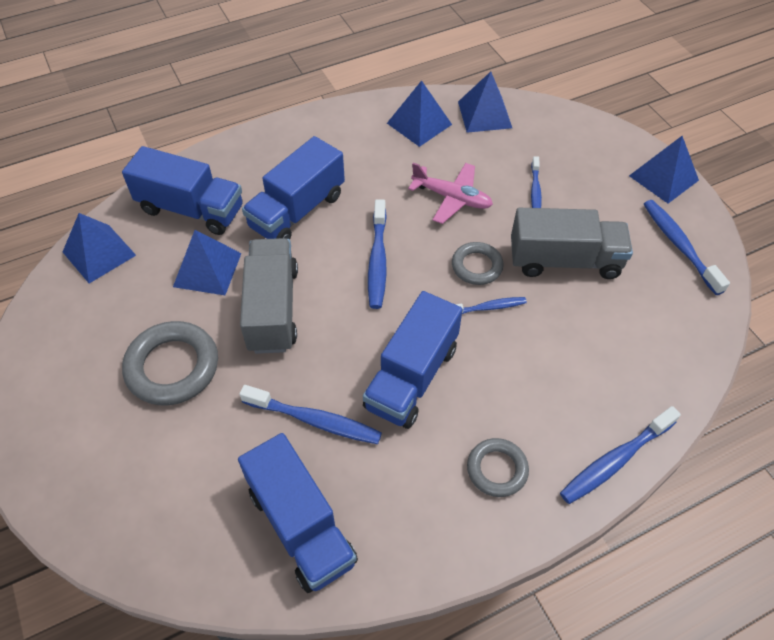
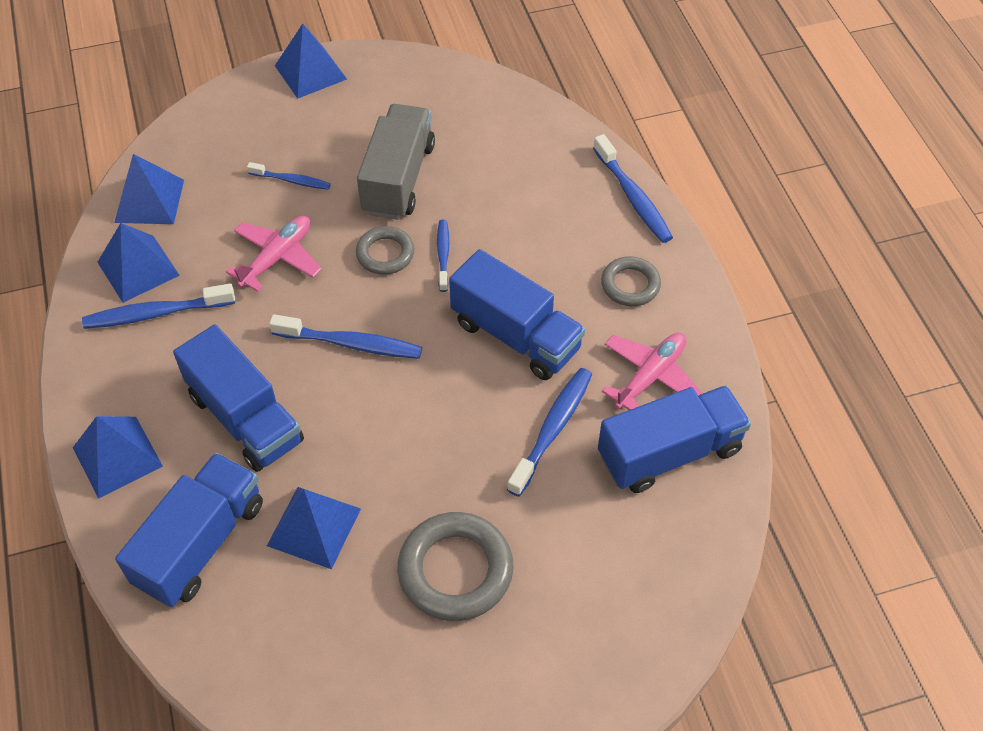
camera: 80 degrees left, 0 degrees up
blue pyramid [63,213,136,283] -> blue pyramid moved to [73,416,163,499]
grey truck [240,238,298,354] -> none
blue toothbrush [644,200,730,295] -> blue toothbrush moved to [82,283,235,329]
none -> pink plane [602,333,703,410]

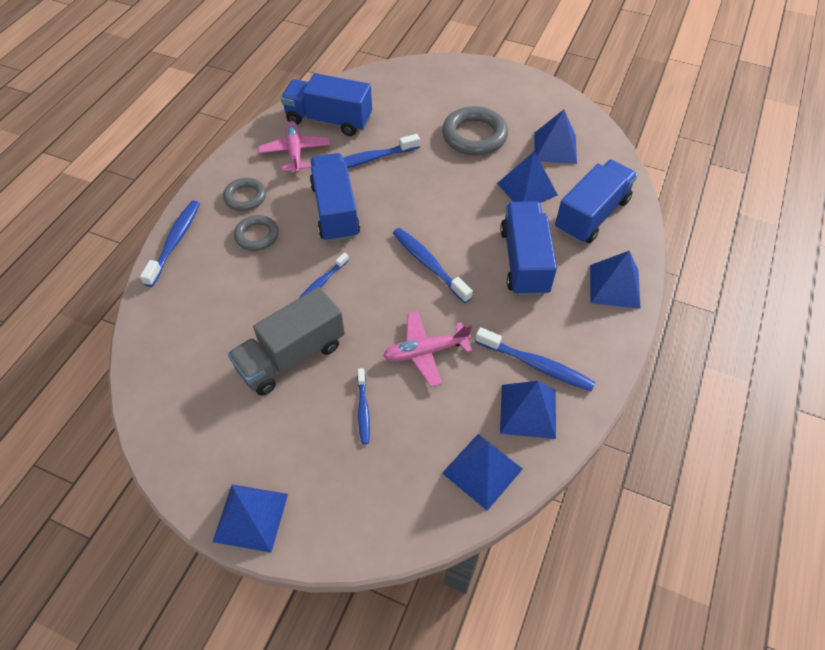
camera: 140 degrees left, 0 degrees up
blue truck [115,453,263,607] -> blue truck turned 150 degrees clockwise [555,160,638,243]
blue toothbrush [247,162,331,190] -> blue toothbrush turned 150 degrees counterclockwise [357,368,370,444]
grey ring [356,226,414,275] -> grey ring moved to [234,215,279,251]
pink plane [602,333,703,410] -> pink plane turned 90 degrees clockwise [258,121,330,173]
none -> blue pyramid [534,110,577,164]

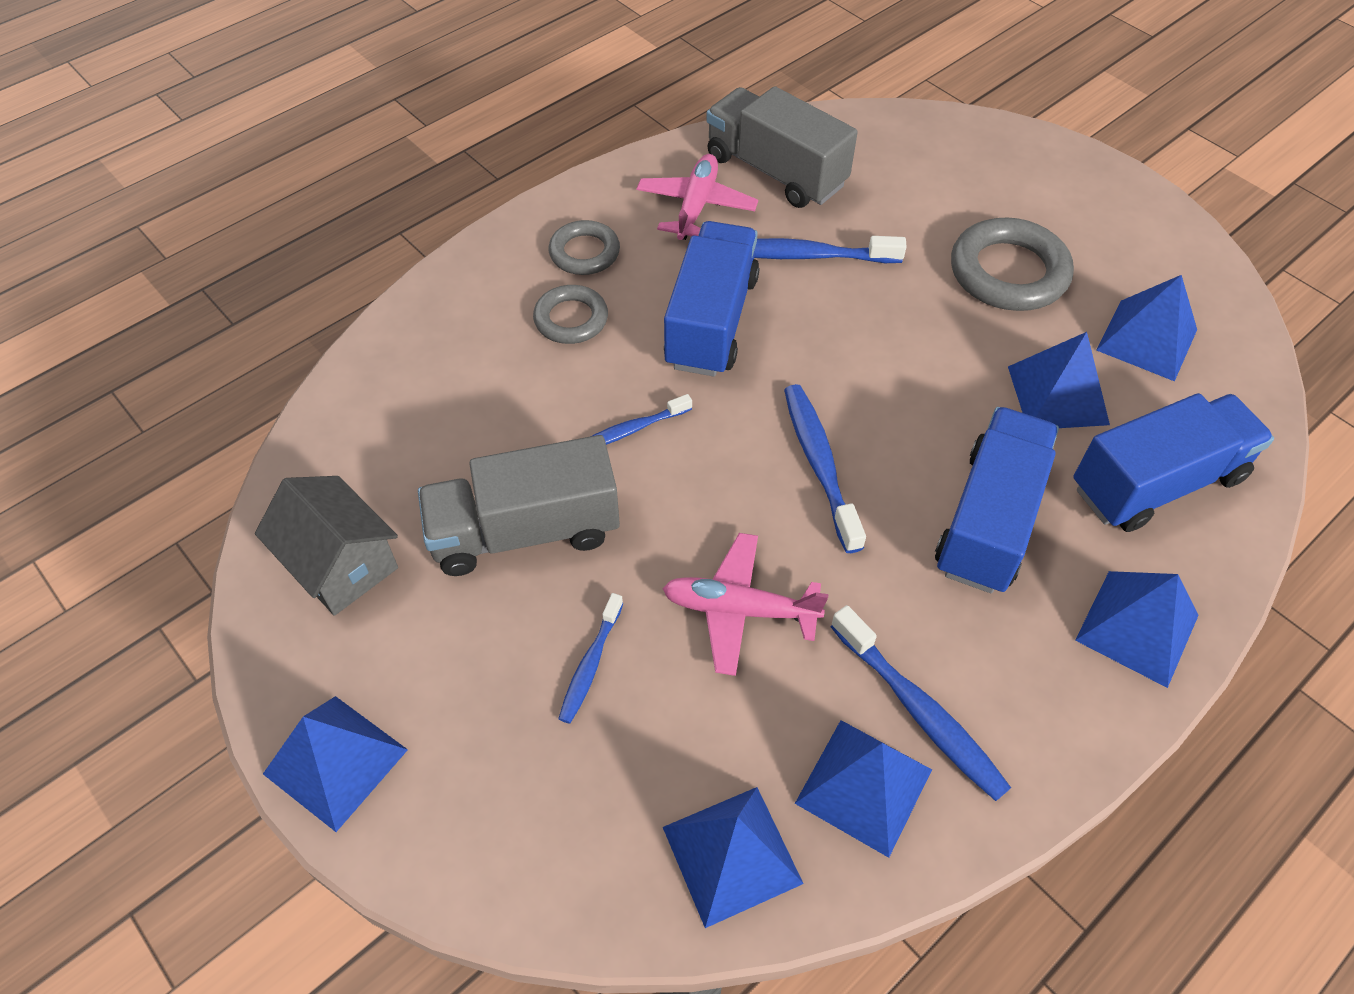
camera: 25 degrees right, 0 degrees up
blue toothbrush [140,201,200,287] -> none
blue truck [281,73,372,136] -> grey truck [706,86,858,208]
none -> grey house [255,476,398,616]

